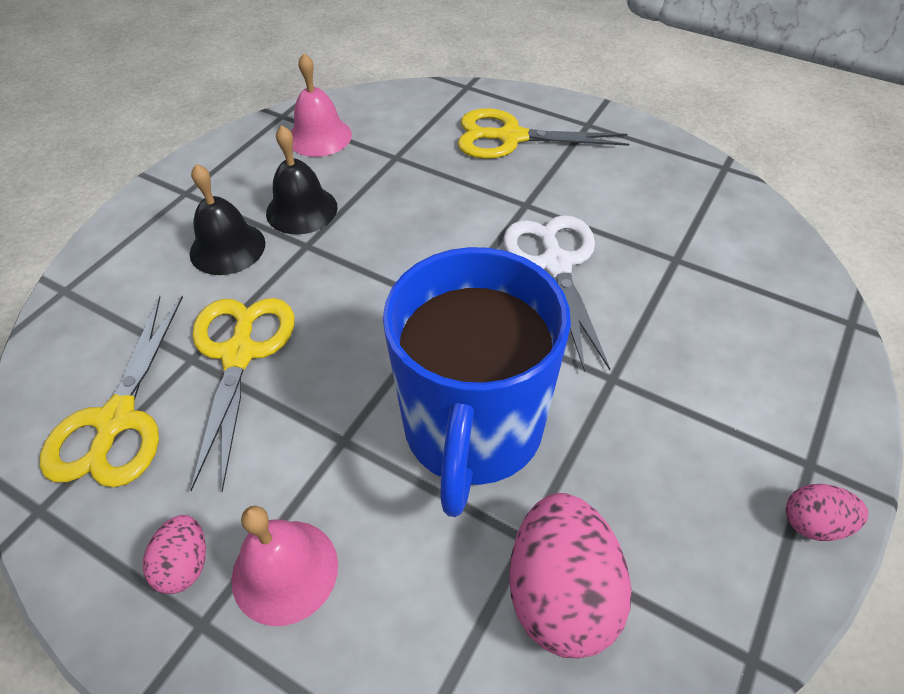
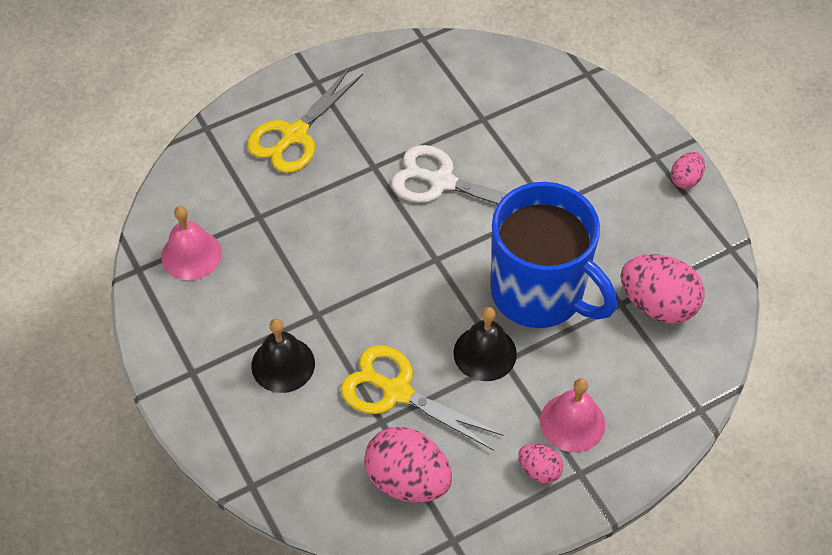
camera: 60 degrees left, 5 degrees up
yellow scissors [40,296,183,487] -> pink egg [364,427,452,502]
black bell [266,125,337,235] -> black bell moved to [453,307,517,381]

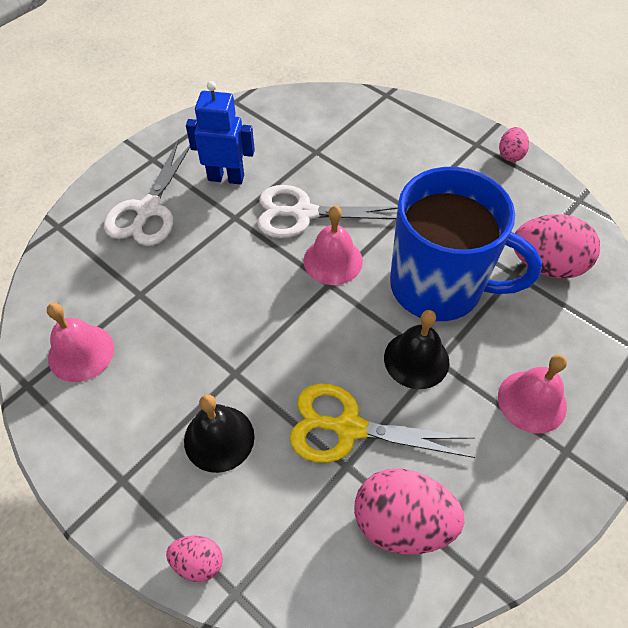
camera: 20 degrees left, 0 degrees up
yellow scissors [247,67,363,173] -> white scissors [104,139,190,246]
pink egg [518,444,563,484] -> pink egg moved to [166,536,223,582]
none -> blue robot [186,81,255,185]
none -> pink bell [304,206,363,285]

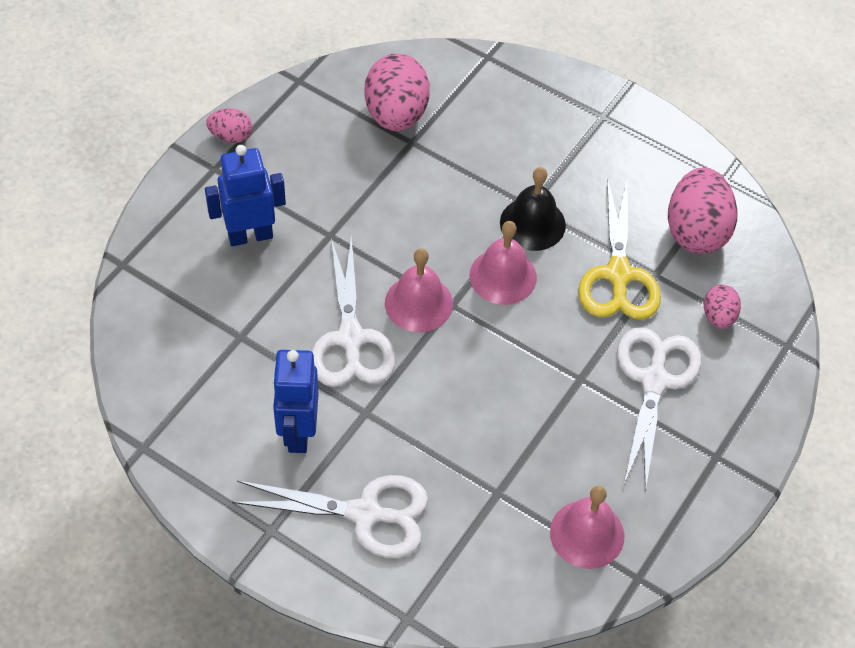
camera: 100 degrees left, 0 degrees up
pink egg [166,536,223,582] -> pink egg moved to [704,285,741,329]
black bell [184,394,254,473] -> white scissors [617,327,701,491]
blue mug [390,167,542,321] -> none
pink bell [498,354,567,434] -> pink bell moved to [470,221,537,305]
none -> blue robot [205,145,286,246]

